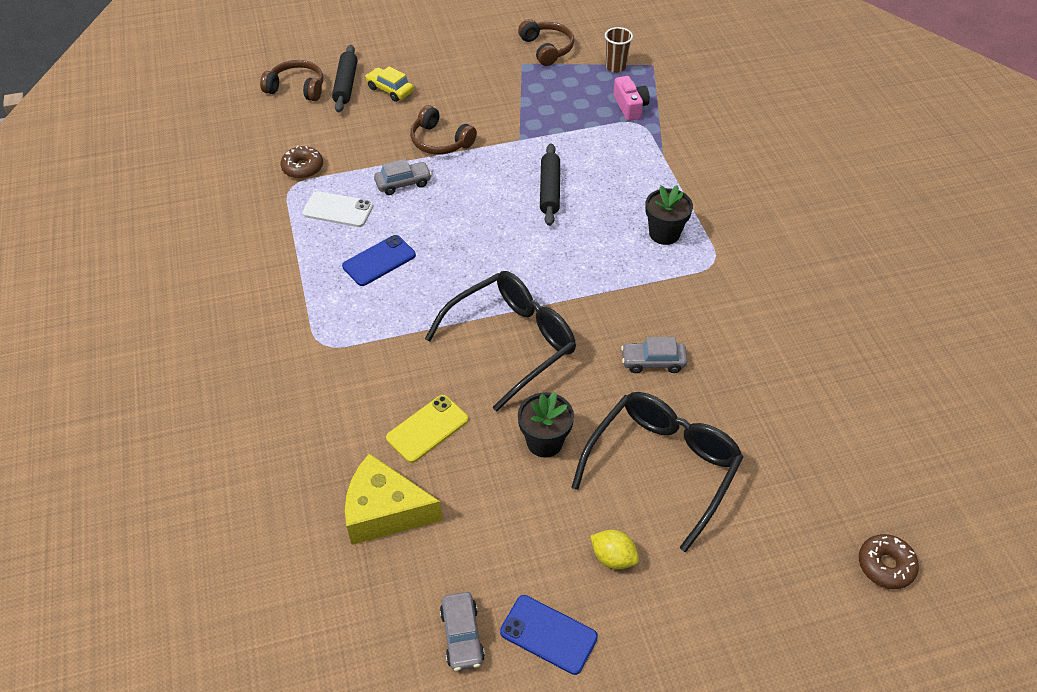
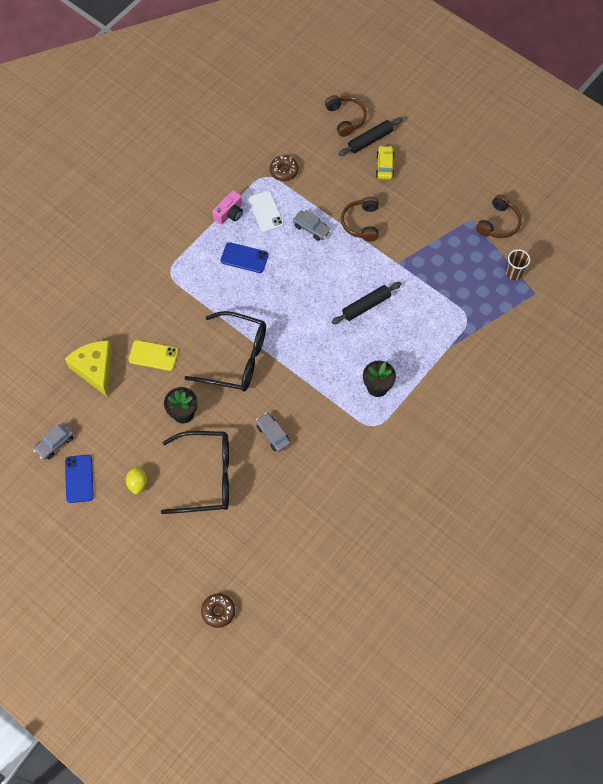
camera: 55 degrees right, 15 degrees up
pink camera [613,76,650,121] -> pink camera moved to [212,190,243,225]

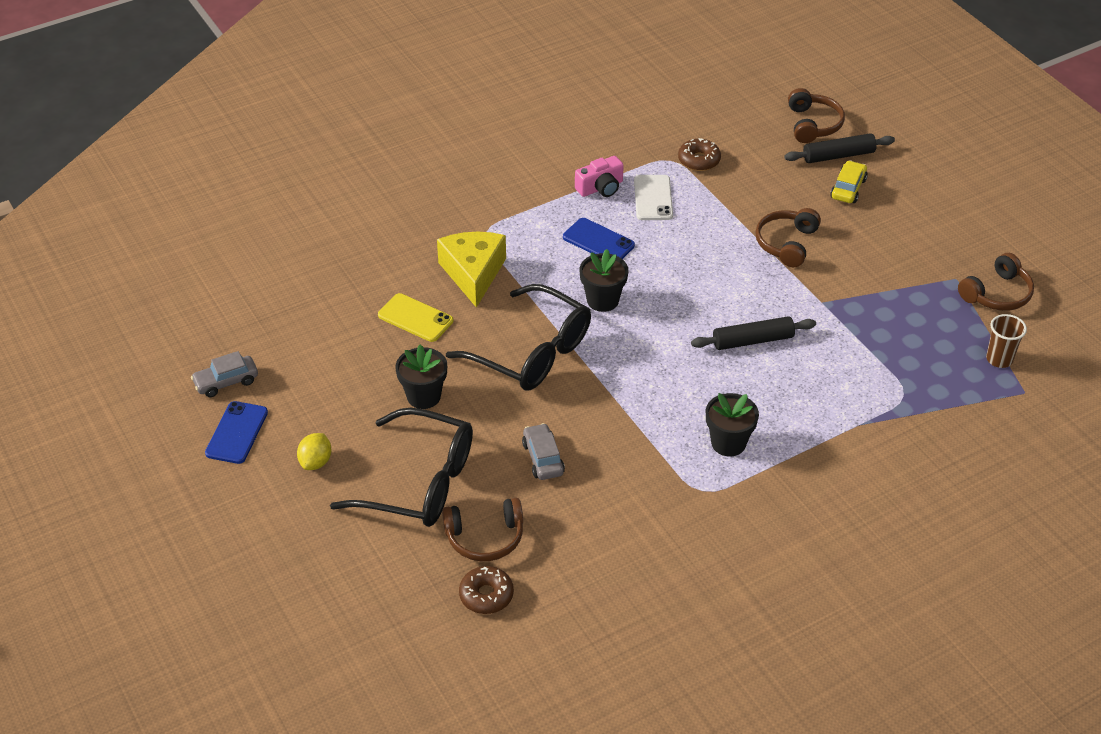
camera: 20 degrees right, 20 degrees down
yellow cheese [65,340,112,396] -> yellow cheese moved to [437,232,506,308]
brown donut [201,593,235,628] -> brown donut moved to [459,566,514,614]
grey car [293,210,331,241] -> none
none -> brown headphones [442,498,523,561]
none -> black flower pot [579,249,628,312]

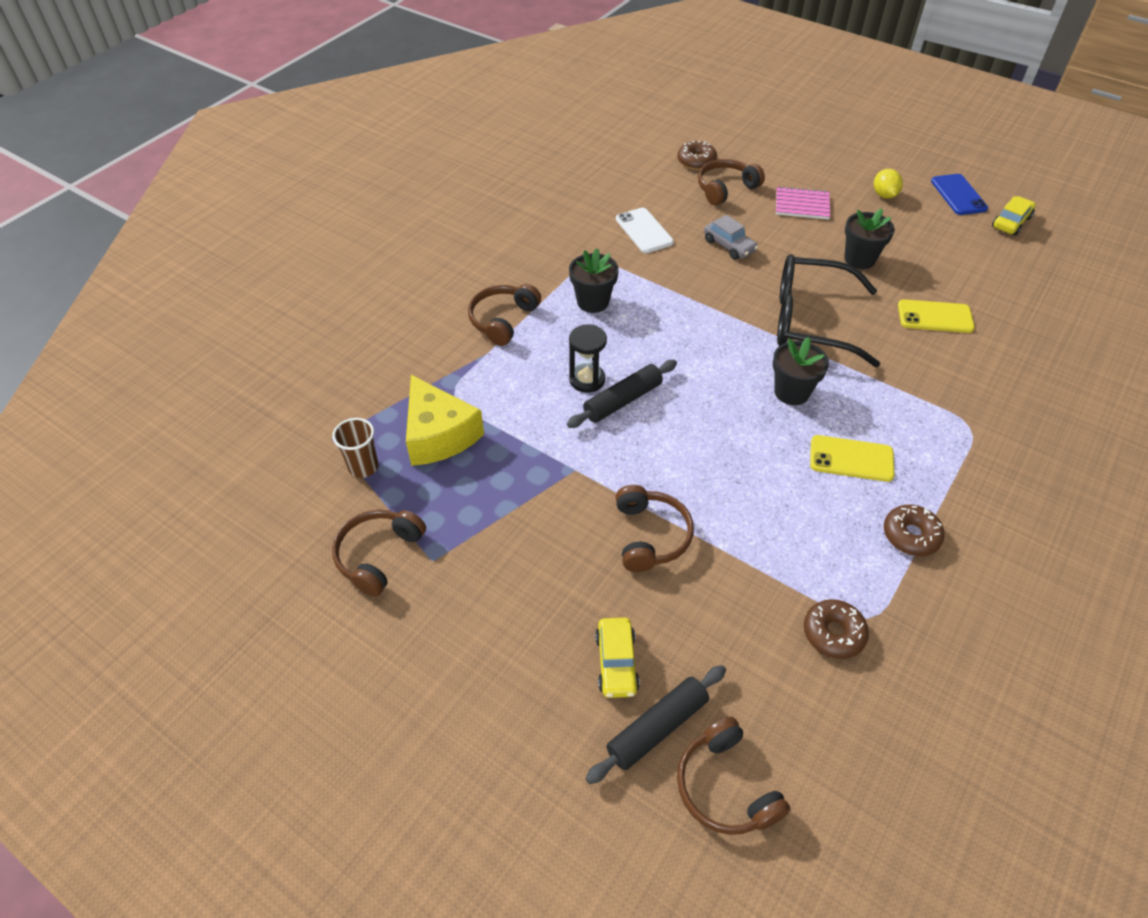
camera: 155 degrees right, 5 degrees up
grey car [191,351,258,397] -> yellow car [992,196,1036,236]
black glasses [330,408,473,527] -> pink notebook [776,186,830,219]
yellow cheese [437,232,506,308] -> yellow cheese moved to [406,375,484,466]
blue phone [563,218,635,259] -> yellow phone [810,435,895,482]
pink camera [575,156,624,197] -> brown donut [884,505,945,556]
white phone [634,175,673,220] -> white phone moved to [616,208,674,253]
none -> brown headphones [468,284,541,346]
none -> black hourglass [569,324,607,393]

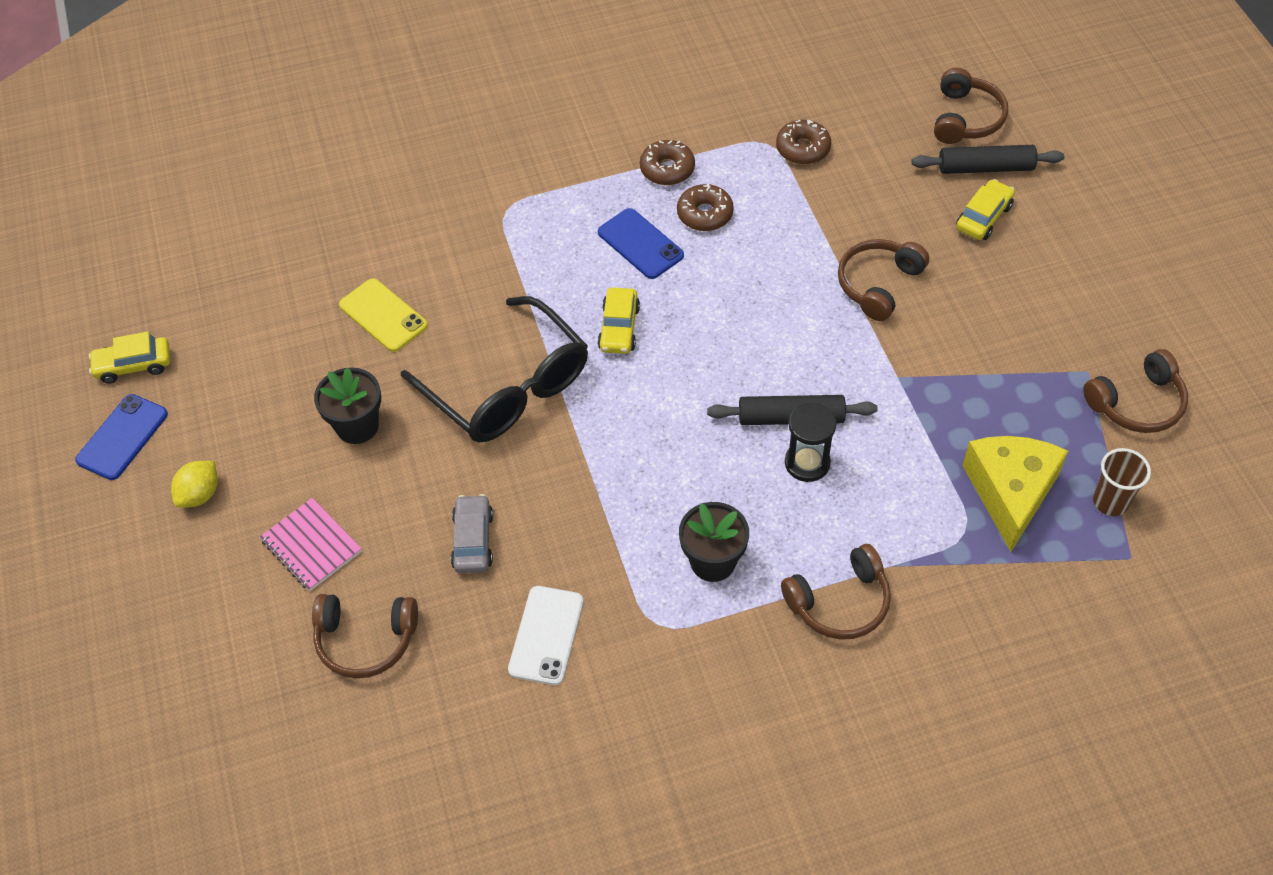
camera: 140 degrees left, 5 degrees up
brown donut [677,141,717,170] -> brown donut moved to [677,184,734,231]
black flower pot [773,337,829,405] -> yellow car [598,288,640,354]
yellow phone [810,435,895,482] -> blue phone [598,208,684,279]

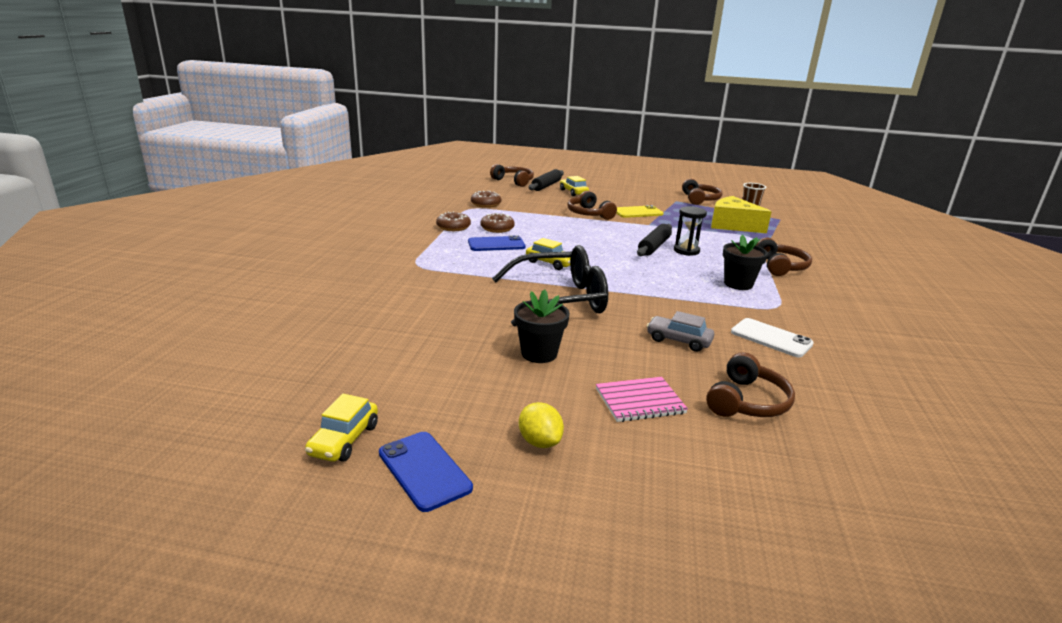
camera: 65 degrees left, 30 degrees down
yellow phone [339,278,428,352] -> yellow phone moved to [616,205,663,218]

